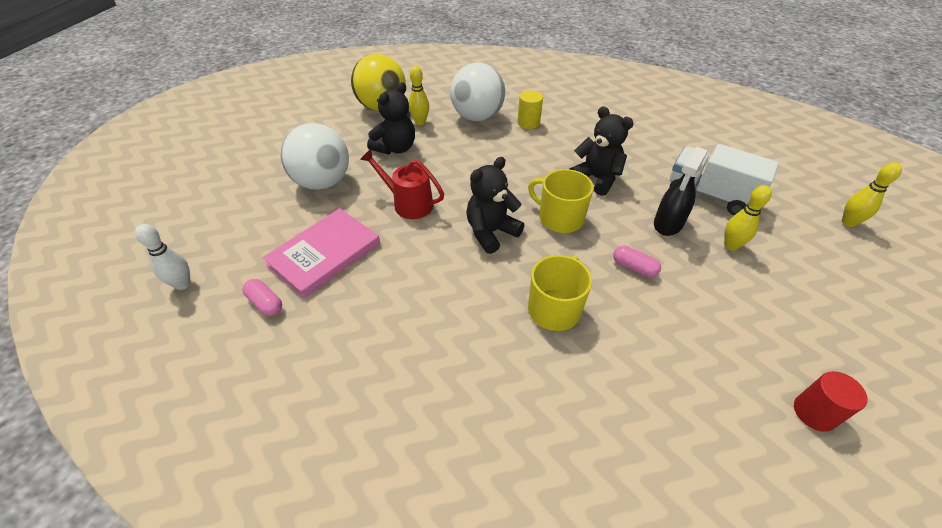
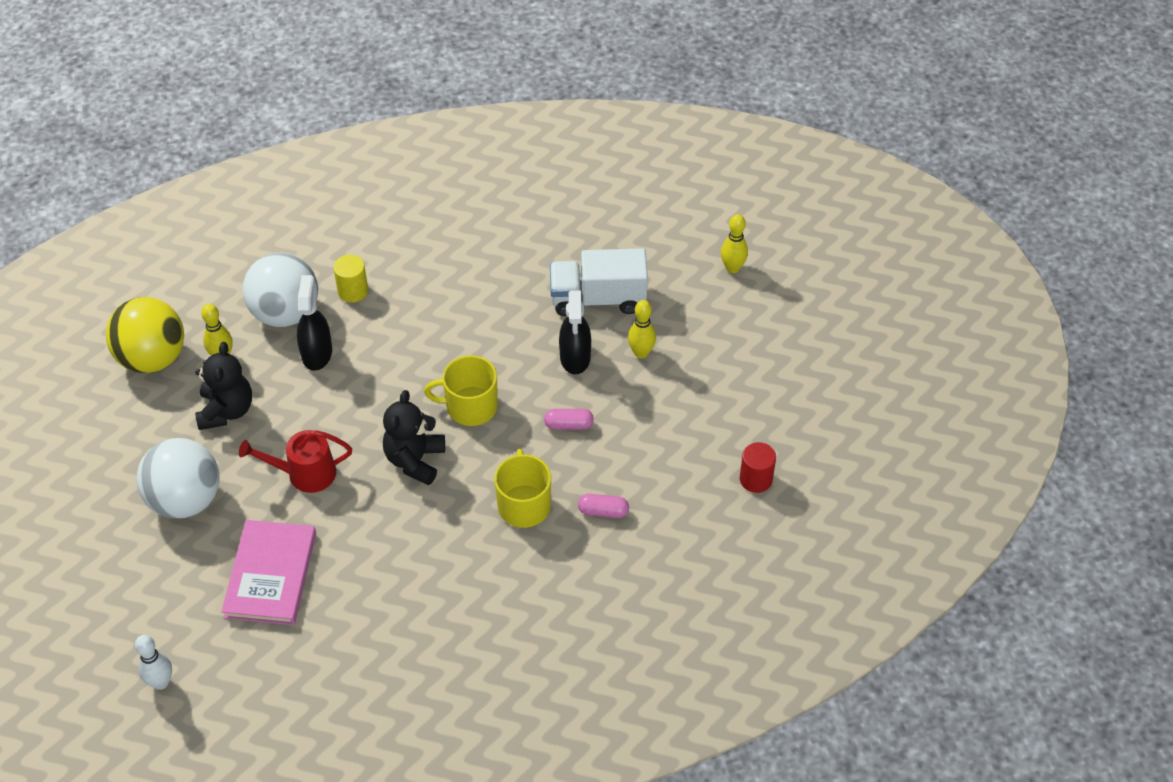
camera: 35 degrees left, 5 degrees up
pink capsule [243,279,282,316] -> pink capsule moved to [578,494,629,518]
black teddy bear [570,106,634,196] -> none
none -> black spray bottle [297,275,332,371]

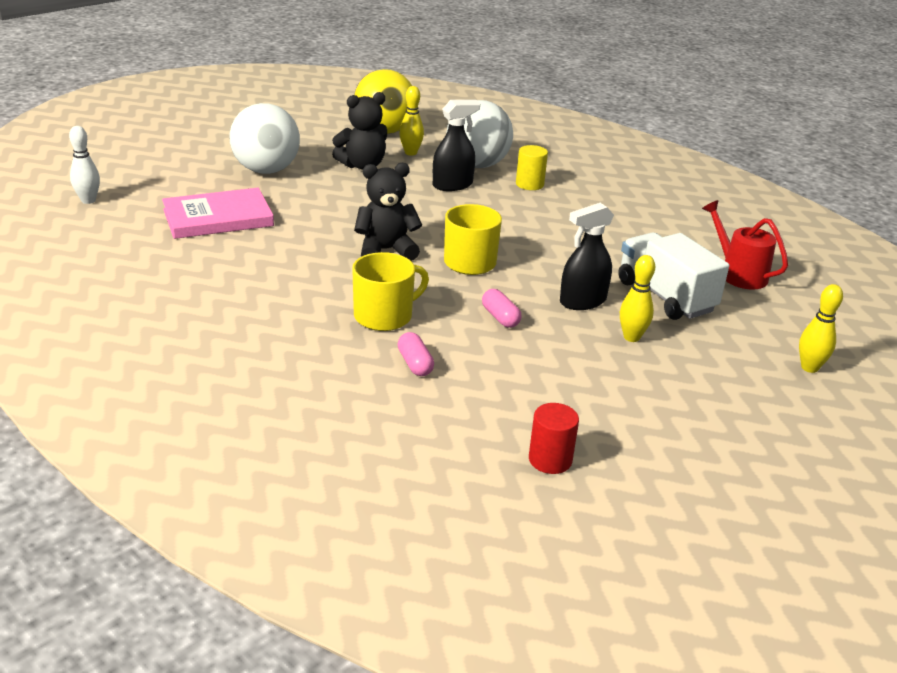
camera: 60 degrees right, 20 degrees down
red watering can [239,430,352,493] -> red watering can moved to [702,200,788,289]

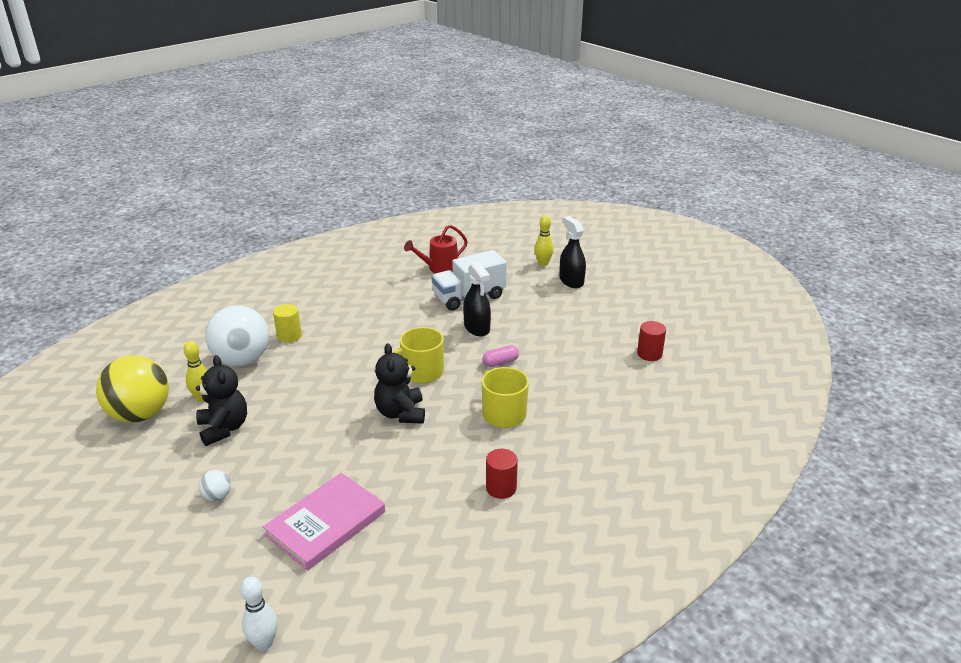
camera: 85 degrees left, 0 degrees up
pink book [162,188,274,239] -> pink book turned 60 degrees clockwise [263,473,385,570]
white ball [230,103,300,174] -> white ball [198,470,231,501], size x0.41
pink capsule [398,332,434,376] -> none
black spray bottle [433,100,480,191] -> black spray bottle moved to [559,216,586,288]
yellow bowling pin [620,255,655,342] -> none
none -> red cylinder [486,449,518,499]

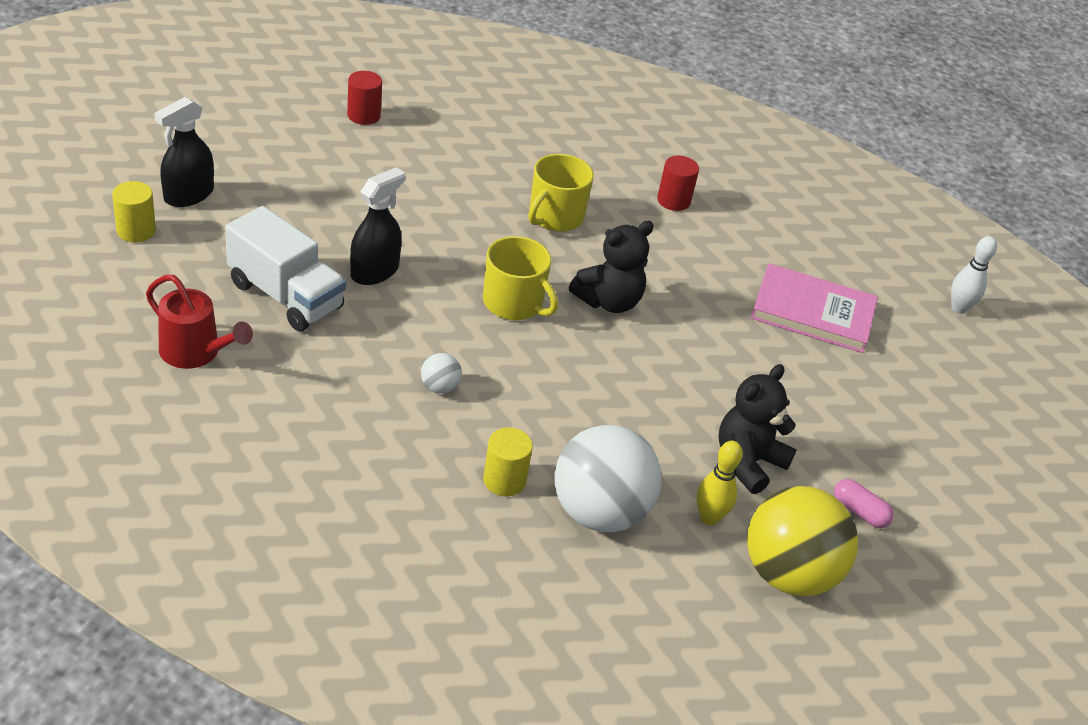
camera: 120 degrees left, 10 degrees up
white ball [198,470,231,501] -> white ball moved to [421,353,462,394]
pink capsule [483,345,519,367] -> pink capsule moved to [834,479,894,528]
yellow bowling pin [535,215,554,266] -> yellow cylinder [112,181,156,243]

